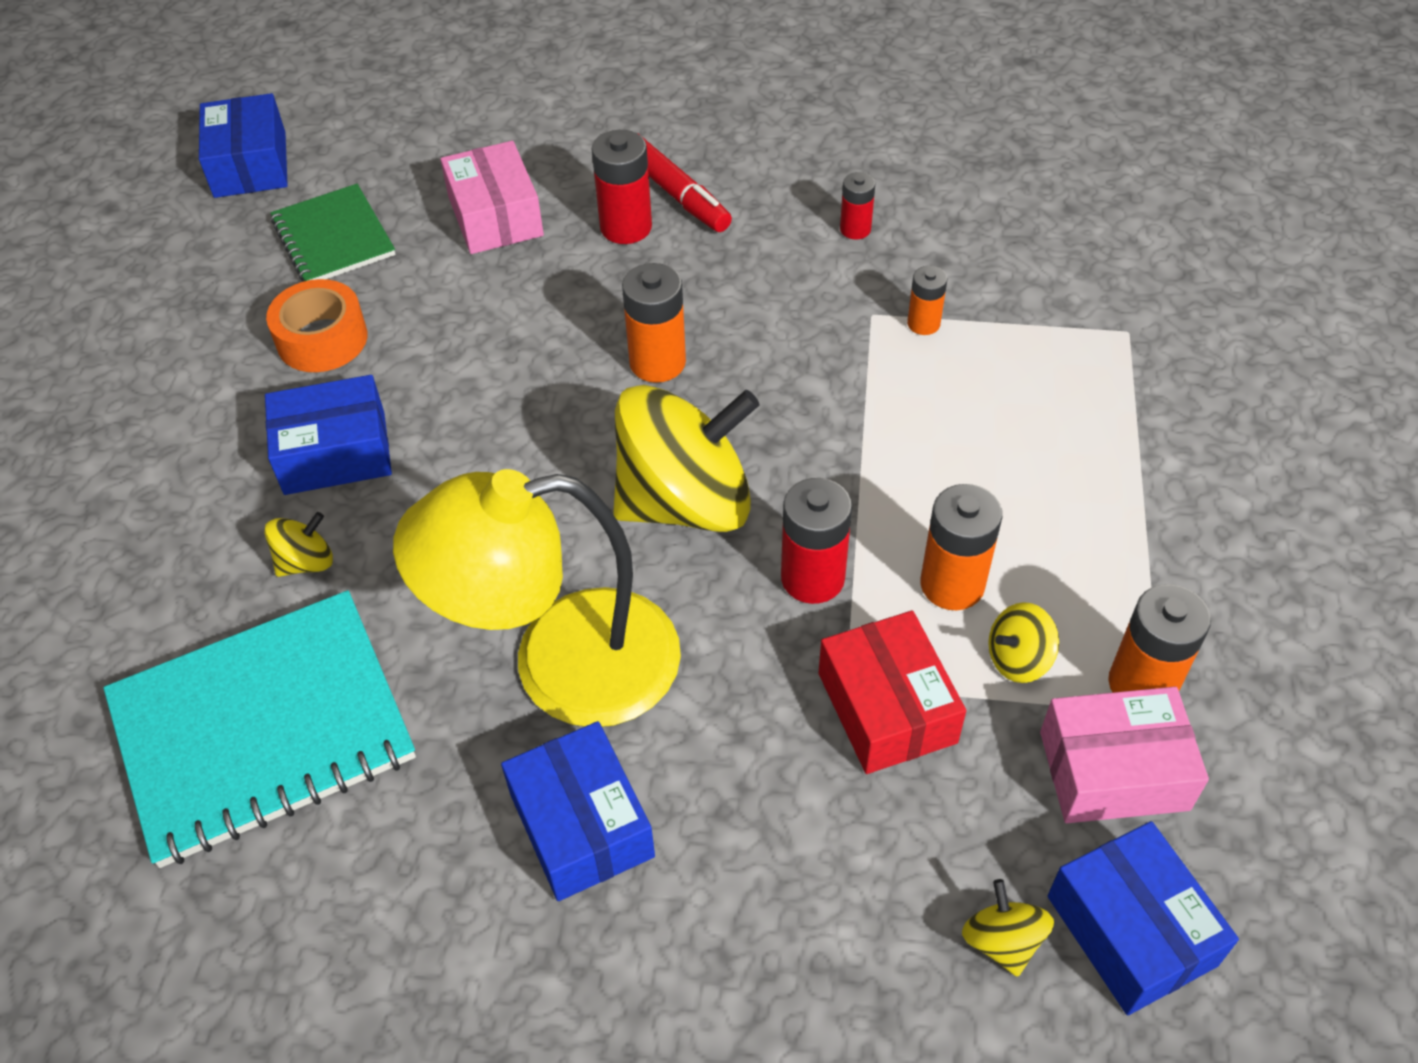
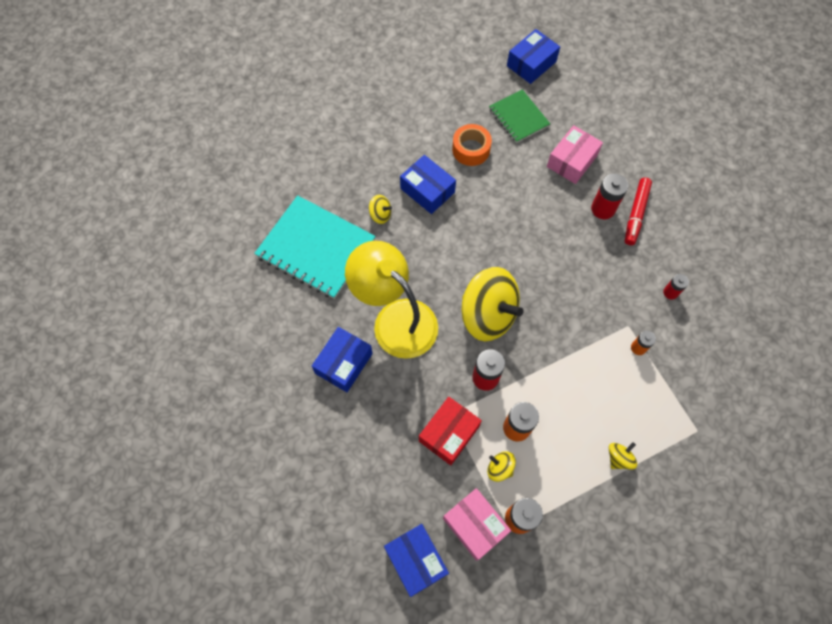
camera: 55 degrees right, 15 degrees up
green notebook [271,184,396,281] -> green notebook turned 60 degrees counterclockwise [489,89,550,143]
orange battery [622,263,686,383] -> none
yellow spinning top [962,879,1054,977] -> yellow spinning top moved to [609,442,637,469]
blue box [1048,821,1239,1015] -> blue box turned 60 degrees counterclockwise [384,524,449,597]

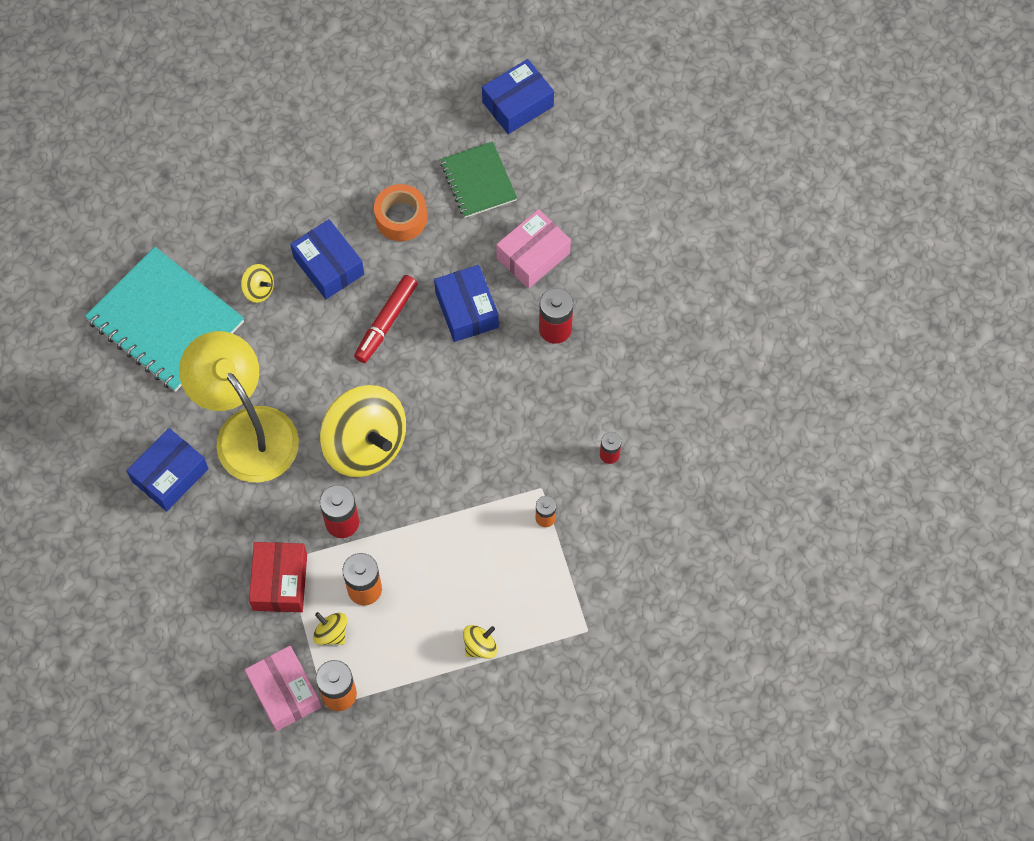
camera: 10 degrees right, 0 degrees up
blue box [384,524,449,597] -> blue box moved to [434,265,499,342]
red box [419,397,482,465] -> red box turned 45 degrees counterclockwise [249,542,307,612]
red marker [625,178,652,245] -> red marker moved to [354,275,418,363]

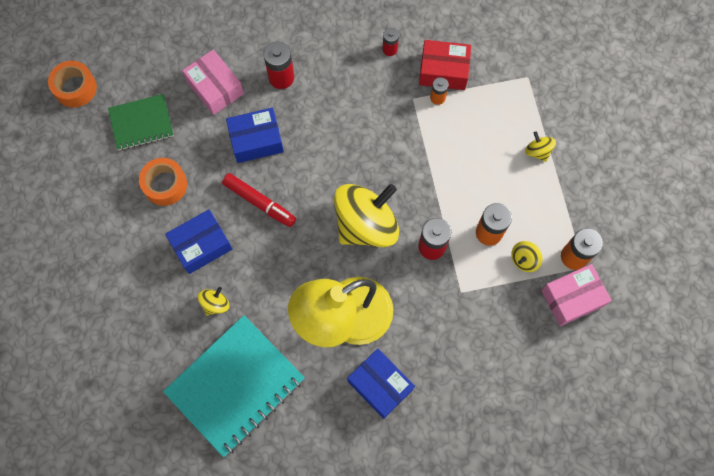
camera: 85 degrees left, 5 degrees up
red box [249,542,307,612] -> red box moved to [419,40,471,90]
blue box [482,59,554,134] -> orange tape [48,61,97,108]

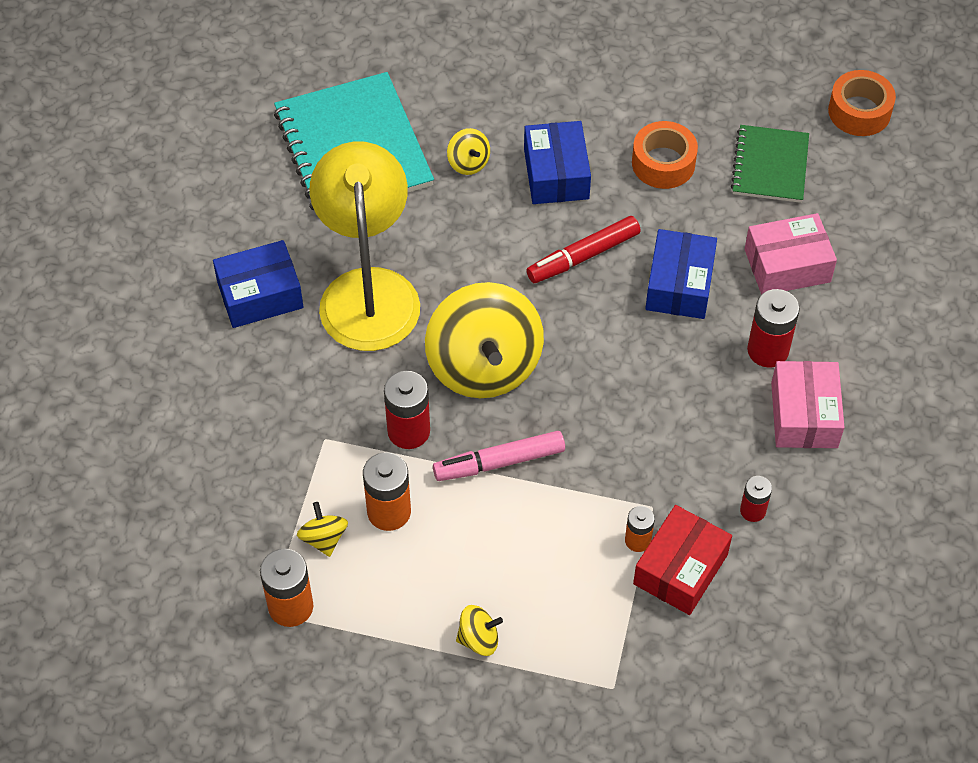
camera: 115 degrees right, 15 degrees down
pink box [541,264,612,326] -> pink box moved to [771,361,844,448]
none -> pink marker [433,431,565,481]

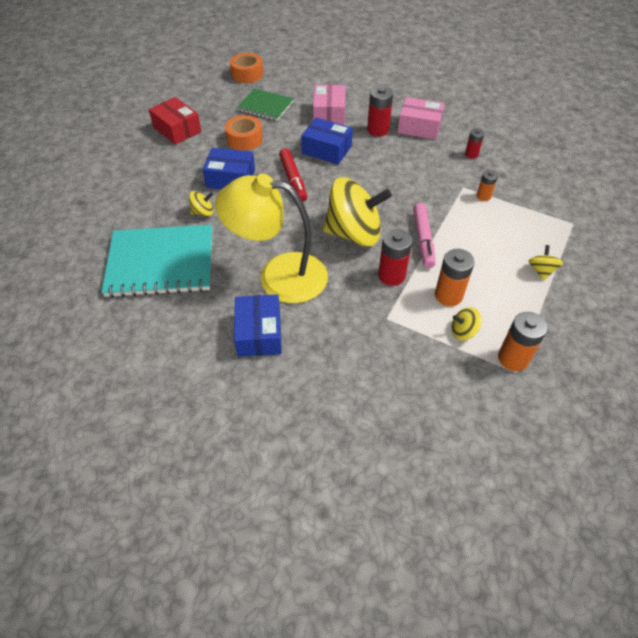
camera: 75 degrees left, 5 degrees down
red box [633,505,732,615] -> red box moved to [149,97,201,145]

